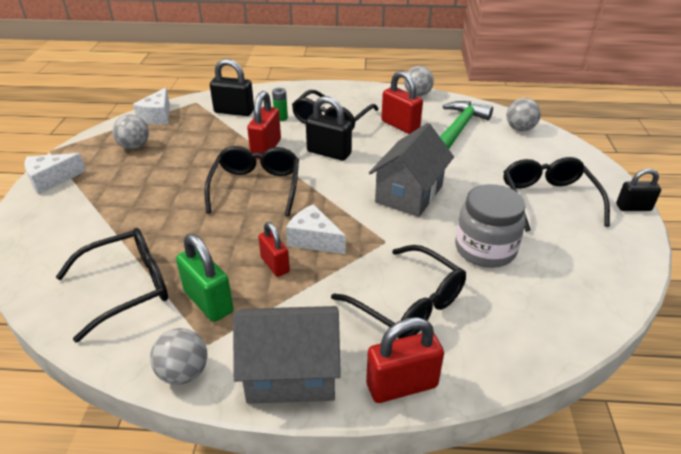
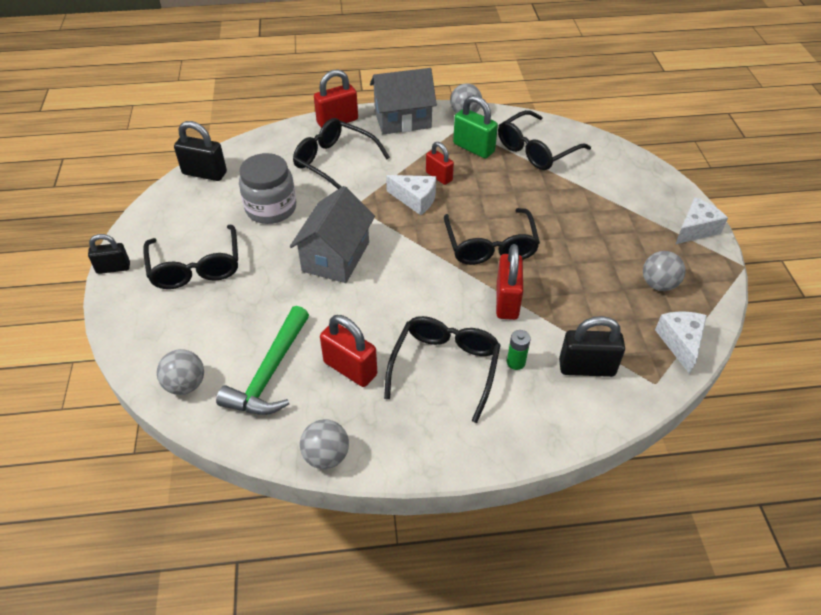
camera: 170 degrees right, 10 degrees up
black padlock [306,96,352,161] -> black padlock moved to [174,121,227,181]

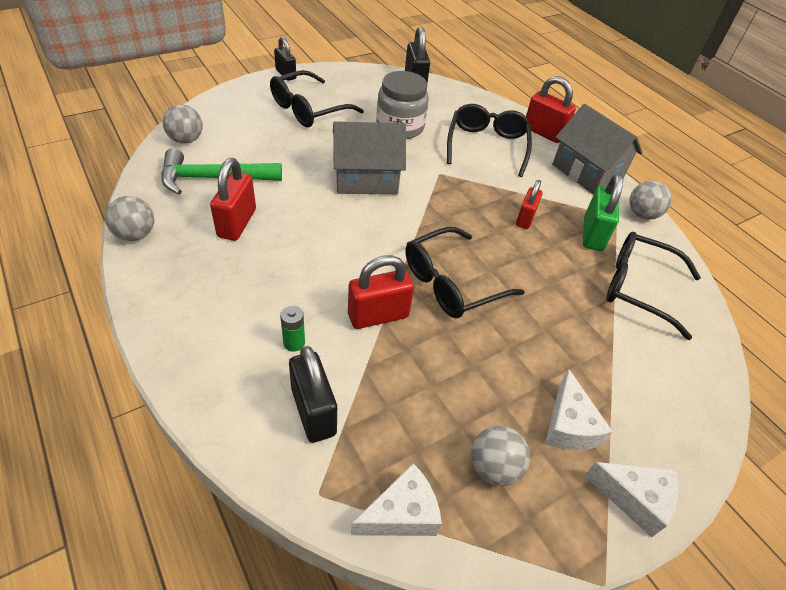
camera: 60 degrees right, 0 degrees up
black glasses [384,316,501,423] -> none
white cheese [386,175,436,215] -> white cheese moved to [545,370,613,450]

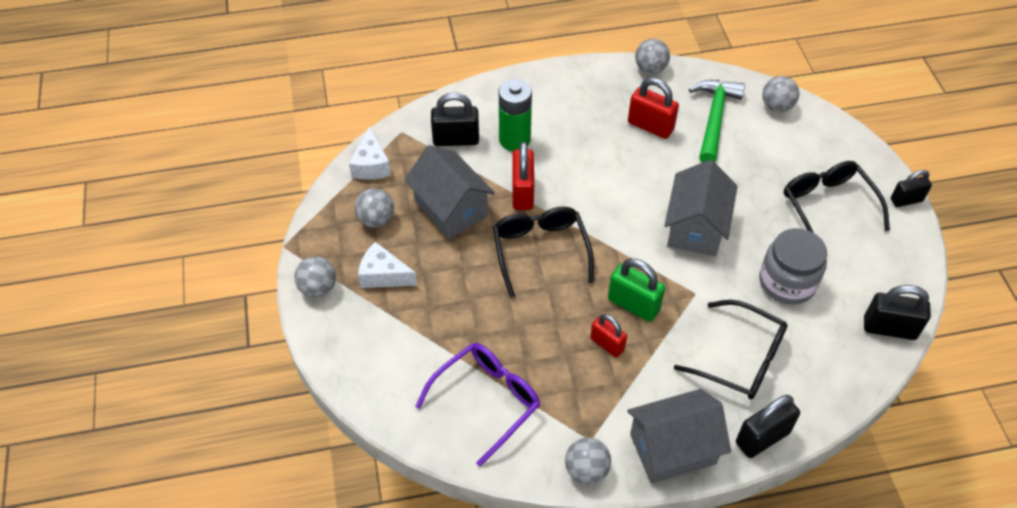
camera: 115 degrees right, 5 degrees up
green battery [280,305,305,352] -> green battery [499,79,532,151], size x2.02
red padlock [526,76,576,143] -> black padlock [736,395,800,458]
green padlock [583,174,623,251] -> green padlock moved to [608,258,665,322]
white cheese [584,462,679,538] -> grey ball [294,256,336,298]
black glasses [606,232,701,340] -> purple glasses [415,343,540,466]
none -> grey house [404,145,495,239]

